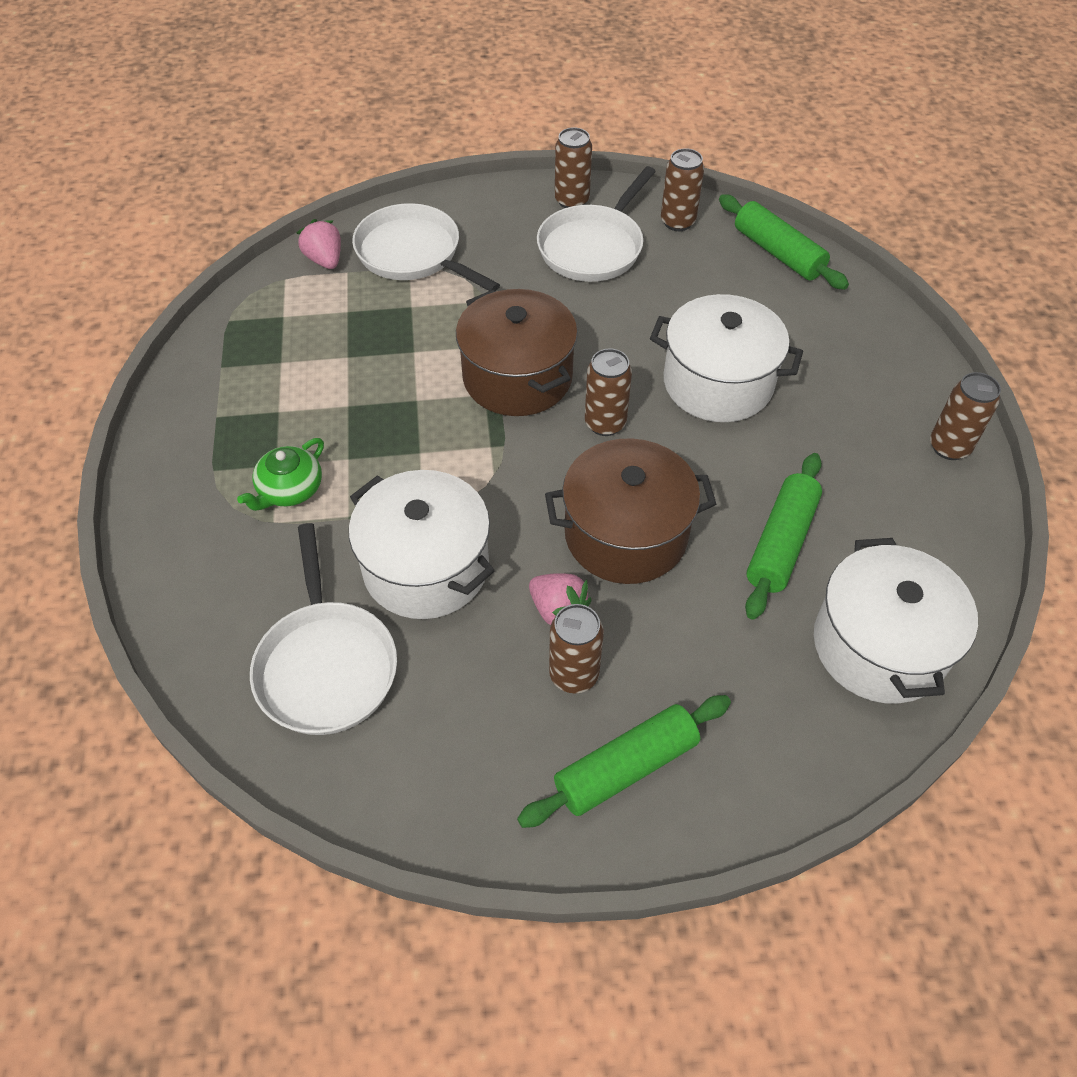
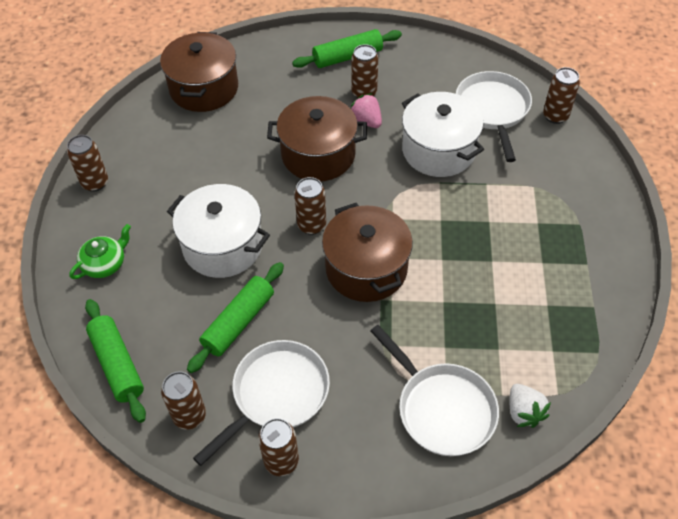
camera: 170 degrees left, 0 degrees up
green teapot [237,438,324,511] -> green teapot moved to [70,224,131,279]
pink strawberry [296,219,341,269] -> white strawberry [509,384,551,428]
green rolling pin [745,453,822,620] -> green rolling pin moved to [187,262,284,373]
white pot [814,538,978,704] -> brown pot [160,32,238,112]
none -> brown can [543,67,580,124]

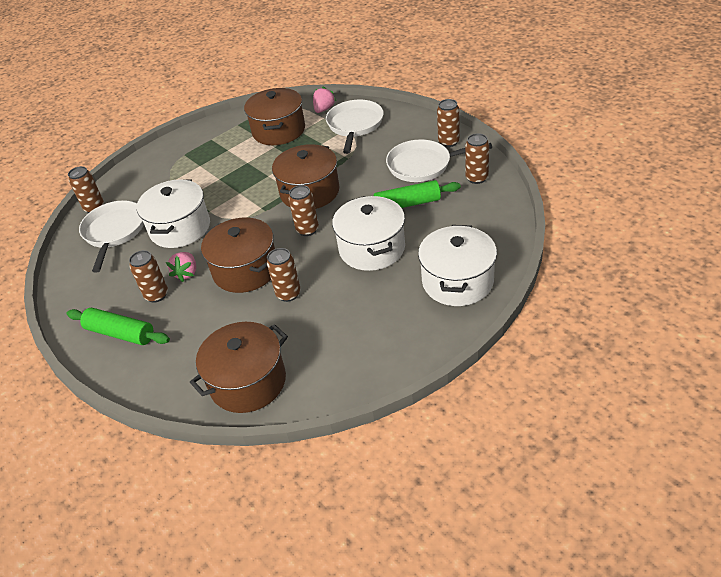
camera: 130 degrees left, 10 degrees down
brown can [67,135,108,192] -> brown can moved to [267,248,301,302]
green teapot [70,224,131,279] -> white pot [418,225,497,306]
green rolling pin [85,299,146,423] -> none
white pan [456,71,532,162] -> white pan turned 135 degrees clockwise [79,200,144,273]
white strawberry [509,384,551,428] -> pink strawberry [313,87,336,113]
none -> brown pot [244,88,305,145]

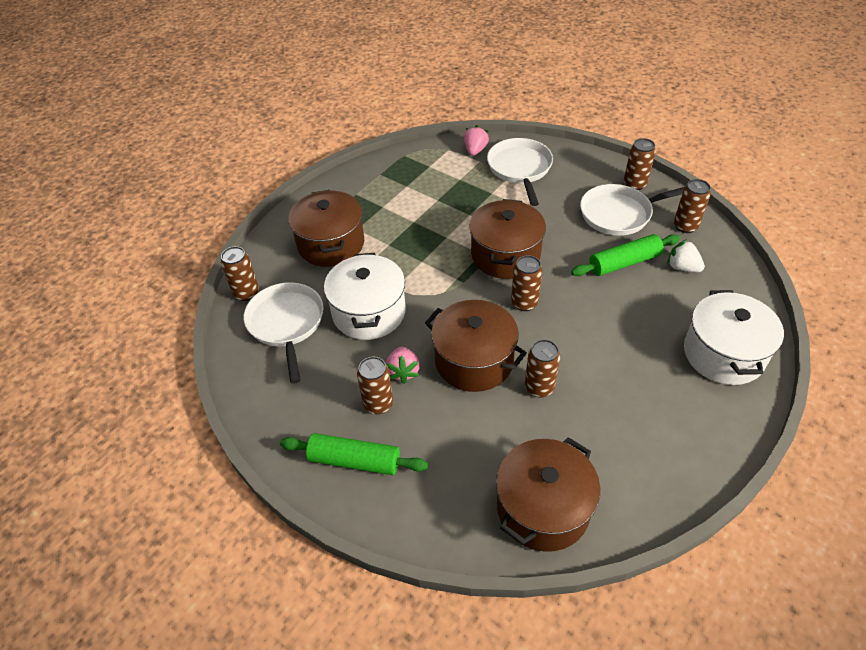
camera: 15 degrees left, 5 degrees up
brown pot [244,88,305,145] -> brown pot moved to [288,190,364,267]
white pot [332,196,405,271] -> none
none -> white strawberry [667,239,705,272]

